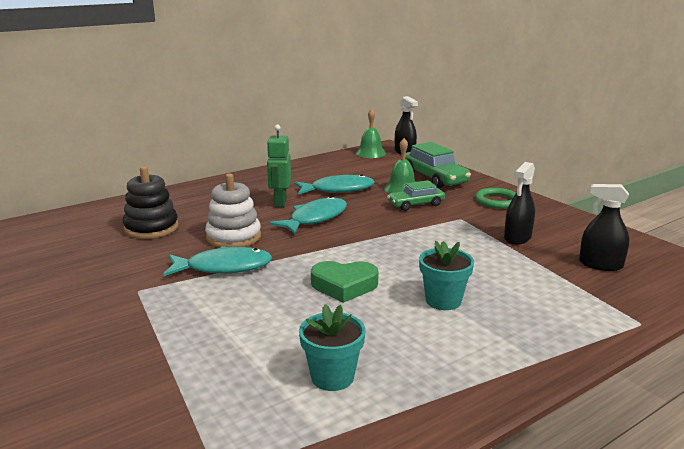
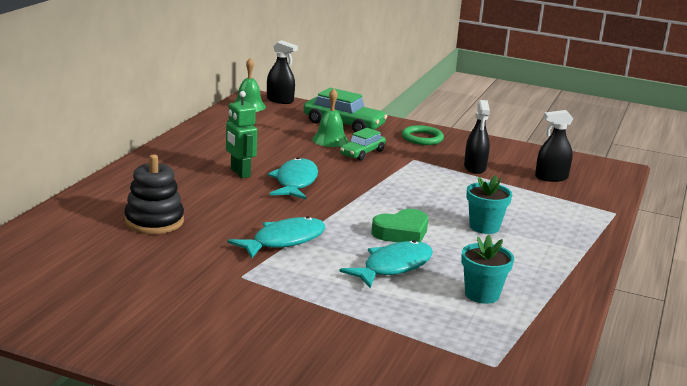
camera: 35 degrees left, 0 degrees up
white stacking toy [205,173,261,248] -> none
turquoise fish [294,174,374,195] -> turquoise fish moved to [339,240,433,288]

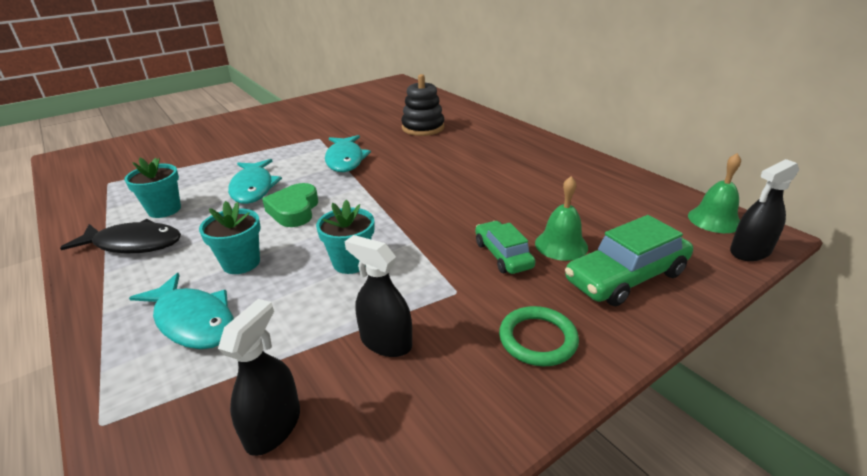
camera: 125 degrees right, 10 degrees up
green robot [226,91,257,178] -> none
turquoise fish [268,157,318,199] -> turquoise fish moved to [129,273,234,349]
none -> black fish [60,219,181,253]
none -> turquoise flower pot [316,200,375,274]

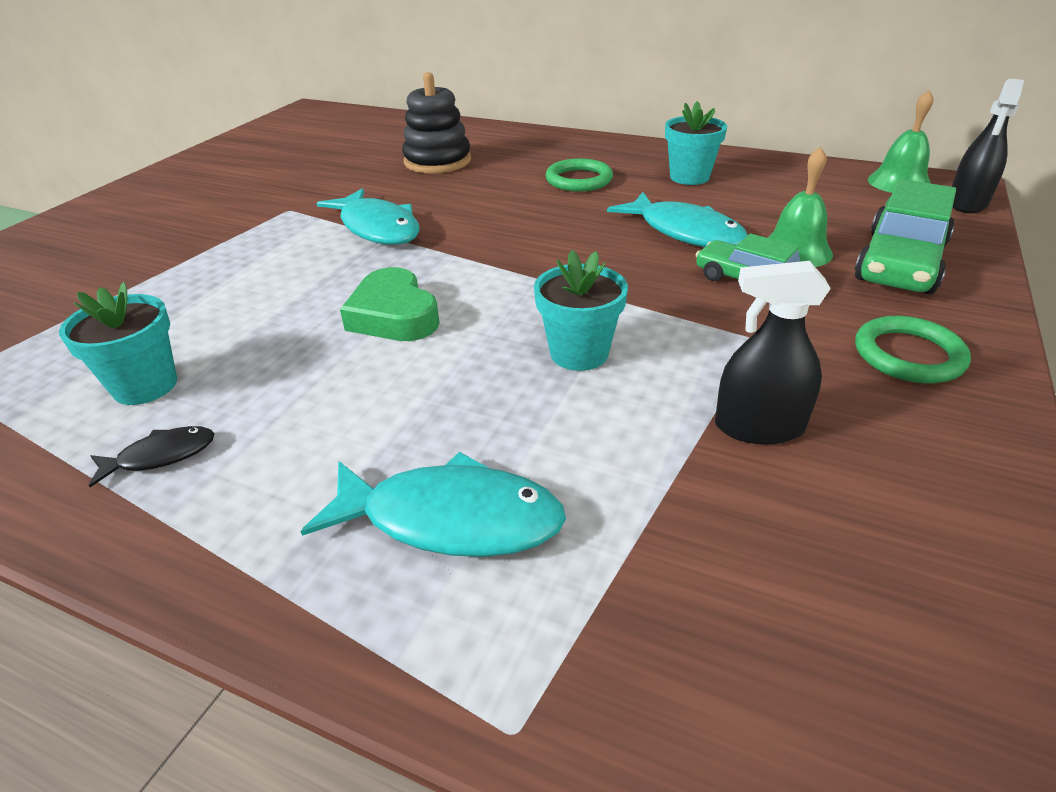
camera: 30 degrees left, 5 degrees up
black fish [60,219,181,253] -> black fish [89,426,214,487], size x0.52
turquoise flower pot [199,201,261,274] -> turquoise flower pot moved to [665,101,727,185]
black spray bottle [218,299,300,456] -> none
turquoise fish [228,159,282,204] -> turquoise fish moved to [607,192,748,247]
none -> green ring [546,158,613,192]

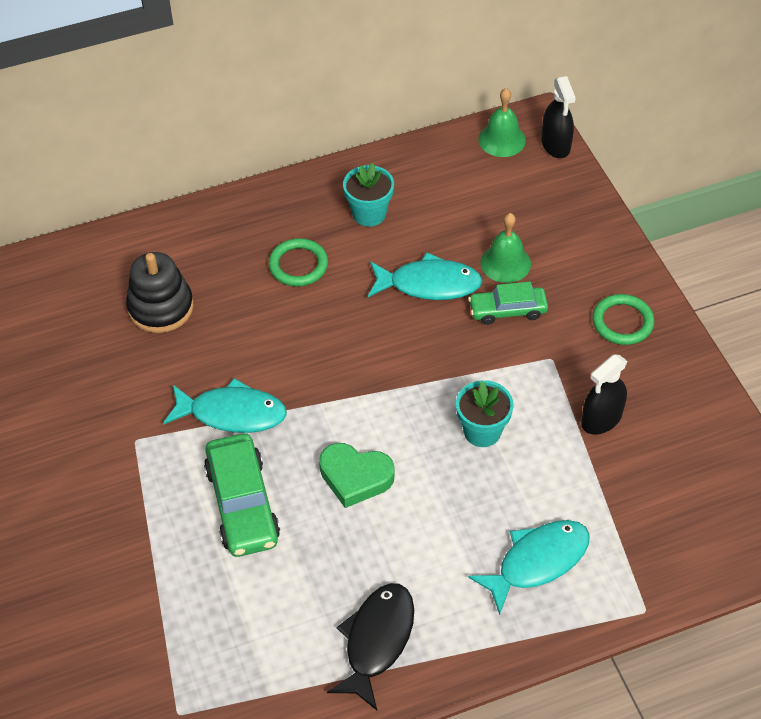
camera: 45 degrees left, 15 degrees up
turquoise flower pot [59,282,177,405] -> none
black fish [89,426,214,487] -> black fish [327,583,414,710], size x1.92
green car [854,179,956,294] -> green car moved to [204,433,280,557]

